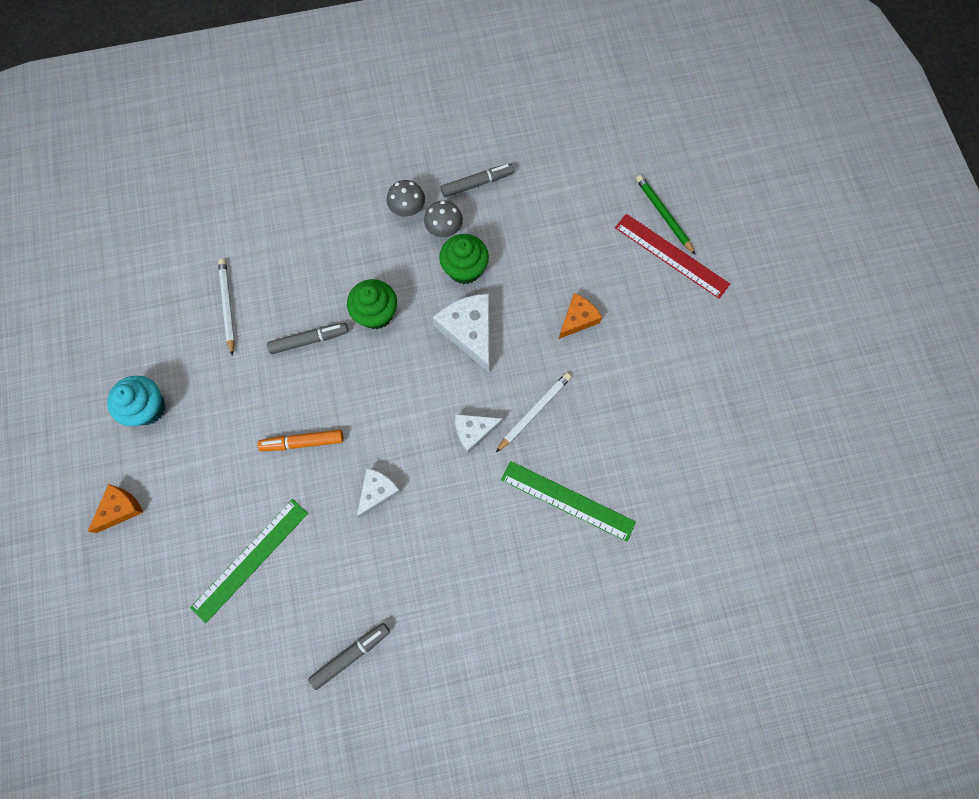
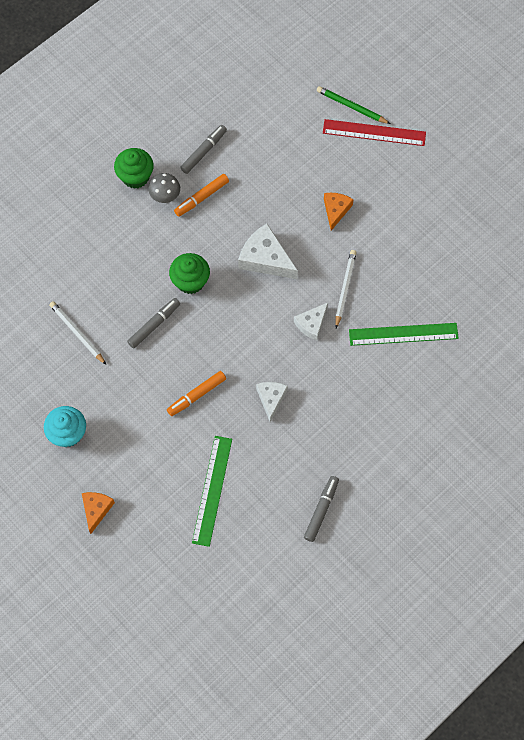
camera: 30 degrees left, 5 degrees down
grey mushroom [424,200,463,238] -> orange marker [174,174,229,217]
green cupcake [439,234,489,284] -> green cupcake moved to [114,148,154,189]

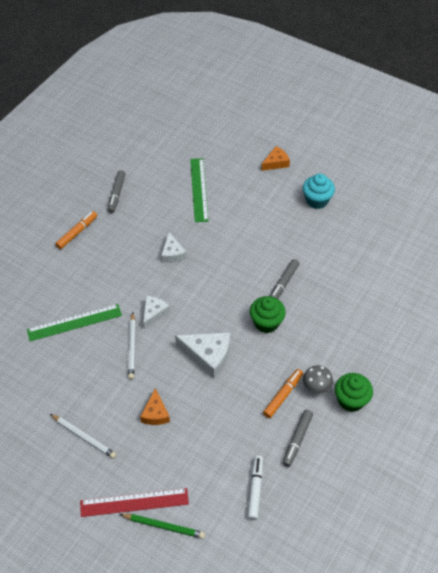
camera: 165 degrees right, 15 degrees down
white pencil [49,301,106,365] -> white pencil moved to [50,414,117,459]
orange cheese [82,492,115,534] -> orange cheese turned 120 degrees counterclockwise [261,146,290,171]
orange marker [167,371,226,416] -> orange marker moved to [55,211,97,249]
none -> white marker [247,456,263,520]

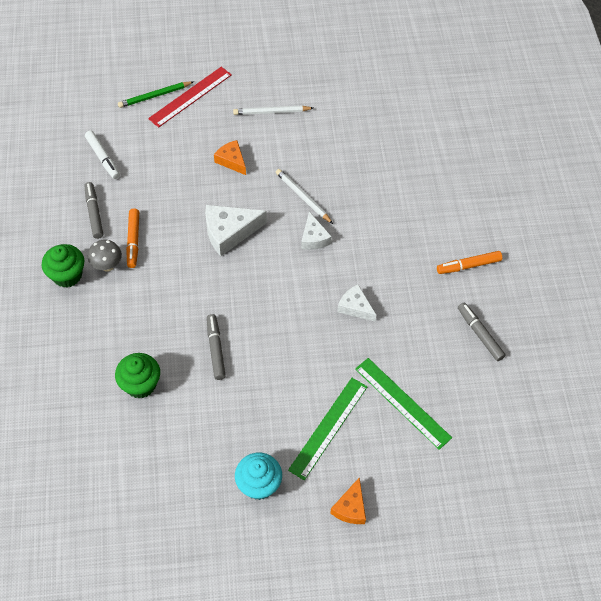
camera: 140 degrees right, 5 degrees up
green ruler [27,304,122,341] -> green ruler moved to [288,378,368,480]
orange marker [55,211,97,249] -> orange marker turned 75 degrees clockwise [437,251,502,274]
green cupcake [250,296,286,333] -> green cupcake moved to [115,353,160,398]

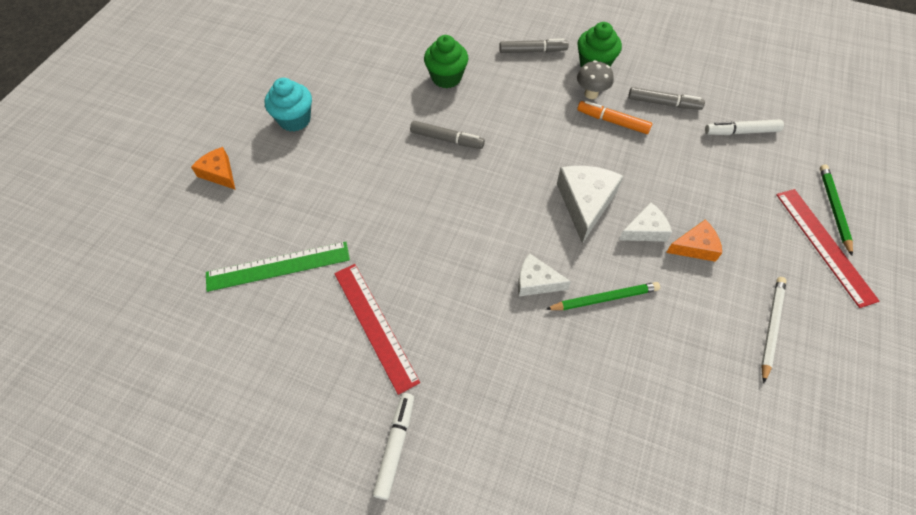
camera: 120 degrees right, 0 degrees up
white pencil [276,169,333,224] -> green pencil [546,282,660,310]
green ruler [288,378,368,480] -> none
white cheese [337,284,376,321] -> white cheese moved to [619,202,672,242]
orange marker [437,251,502,274] -> white marker [373,393,414,500]
grey marker [458,303,506,361] -> grey marker moved to [499,39,569,53]
none -> red ruler [334,264,420,395]

